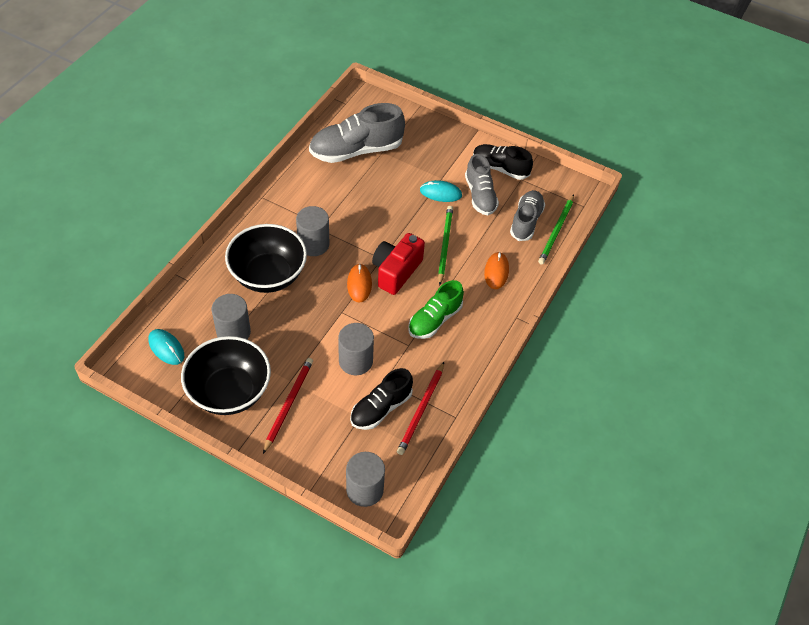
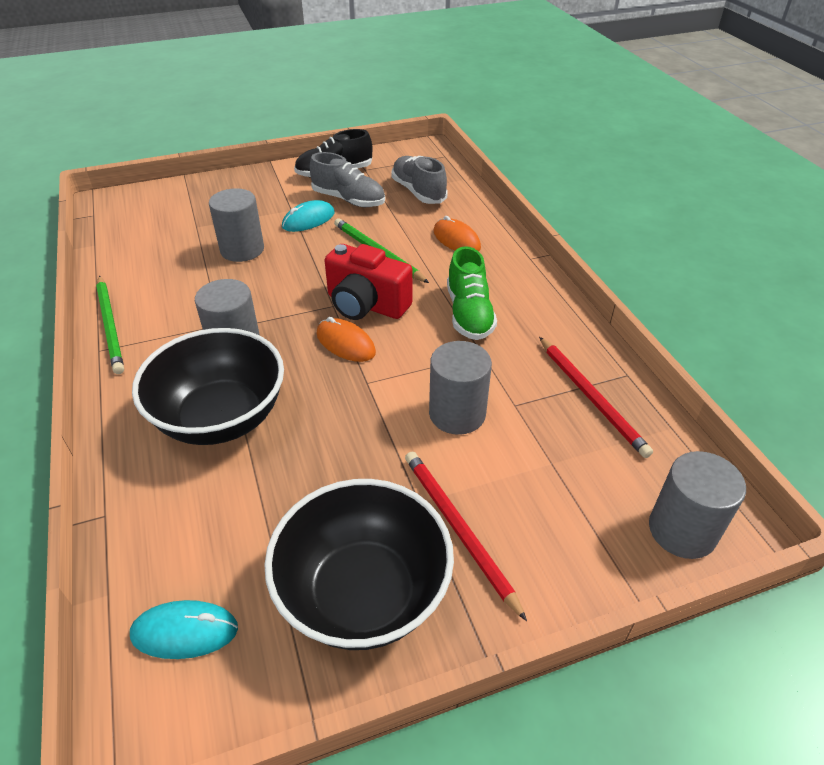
camera: 45 degrees left, 10 degrees down
grey cylinder [212,294,251,339] -> grey cylinder moved to [209,188,264,262]
grey shoe [309,103,405,163] -> none
black shoe [350,368,413,430] -> none
red camera [372,233,425,295] -> red camera turned 45 degrees counterclockwise [324,244,413,320]
green pencil [538,195,574,265] -> green pencil moved to [96,276,124,374]

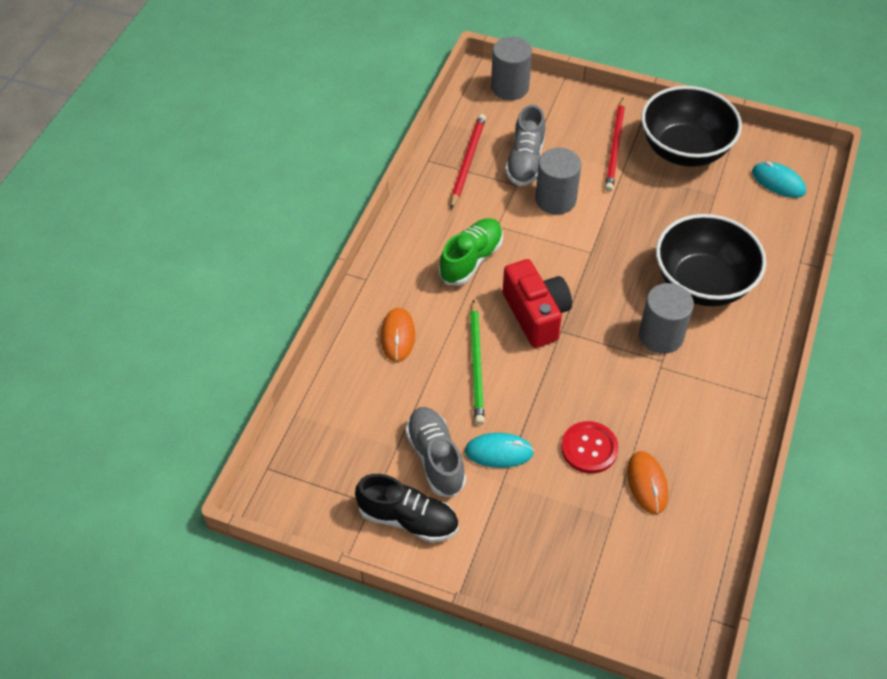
camera: 140 degrees left, 10 degrees up
green pencil [96,276,124,374] -> none
grey cylinder [209,188,264,262] -> red button [561,421,619,474]
orange mouse [316,317,376,362] -> orange mouse moved to [627,451,668,514]
grey shoe [391,156,448,204] -> grey shoe moved to [505,105,545,186]

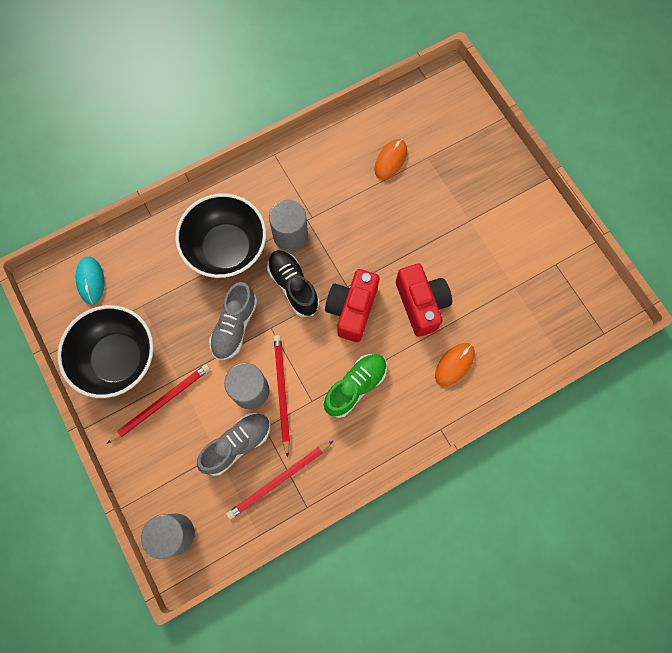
camera: 140 degrees left, 20 degrees up
black shoe [355,474,458,543] -> black shoe moved to [267,250,319,317]
grey shoe [405,407,466,497] -> grey shoe moved to [209,282,257,360]
green shoe [439,218,503,286] -> green shoe turned 150 degrees clockwise [323,354,387,418]
turquoise mouse [465,433,534,468] -> none
green pencil [470,299,484,425] -> red camera [396,263,452,337]
red button [561,421,619,474] -> none
none -> red pencil [274,335,290,457]

